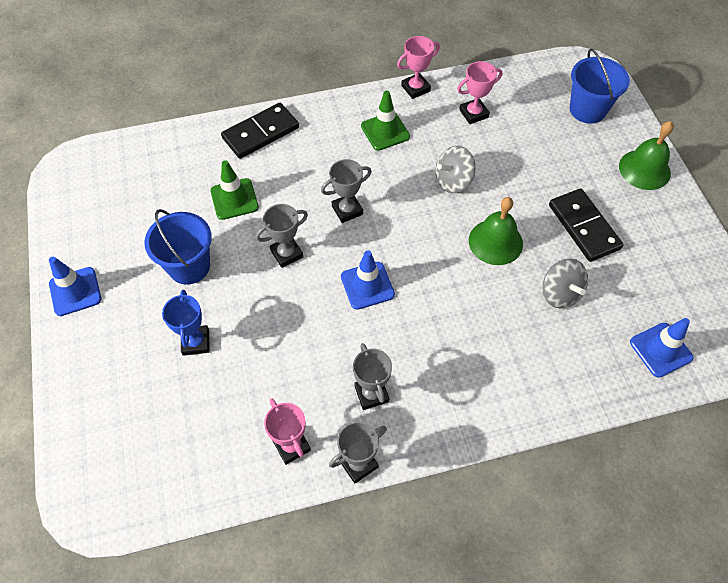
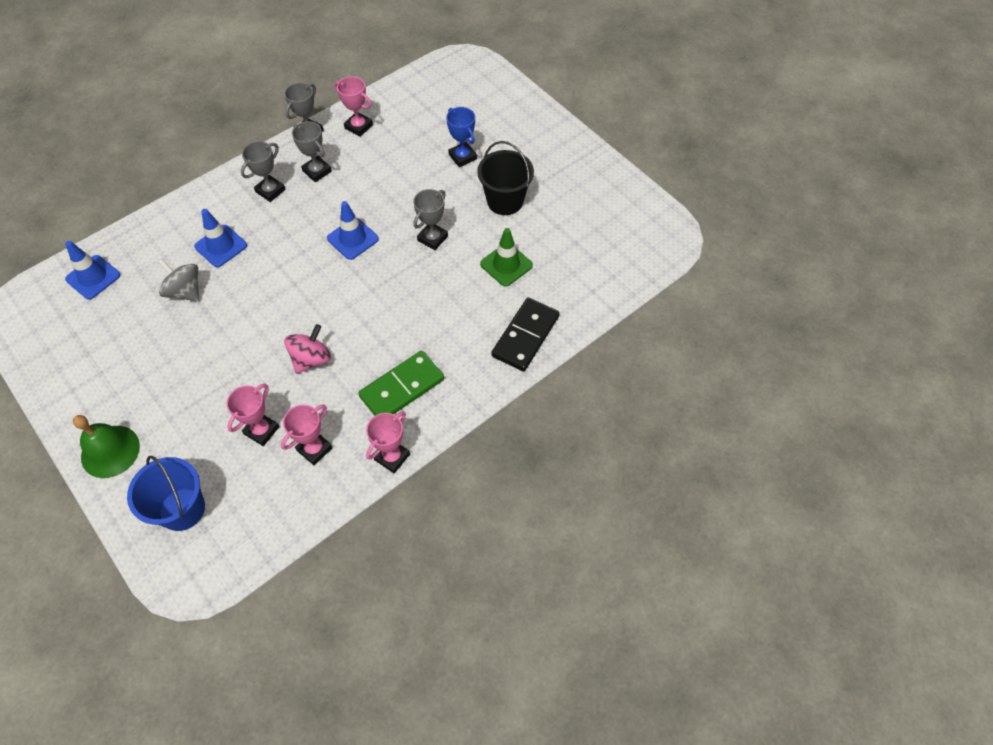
camera: 155 degrees right, 0 degrees up
blue traffic cone [49,257,101,316] -> blue traffic cone moved to [194,209,247,267]
blue bucket [144,209,212,284] -> black bucket [477,141,534,215]
grey trophy [321,159,372,223] -> grey trophy moved to [241,141,286,202]
green traffic cone [361,91,410,151] -> green domino [358,351,444,416]
grey spinning top [435,146,476,193] -> pink spinning top [284,324,331,374]
green bell [469,197,523,265] -> none
black domino [549,188,623,262] -> none
none -> pink trophy [227,384,279,446]

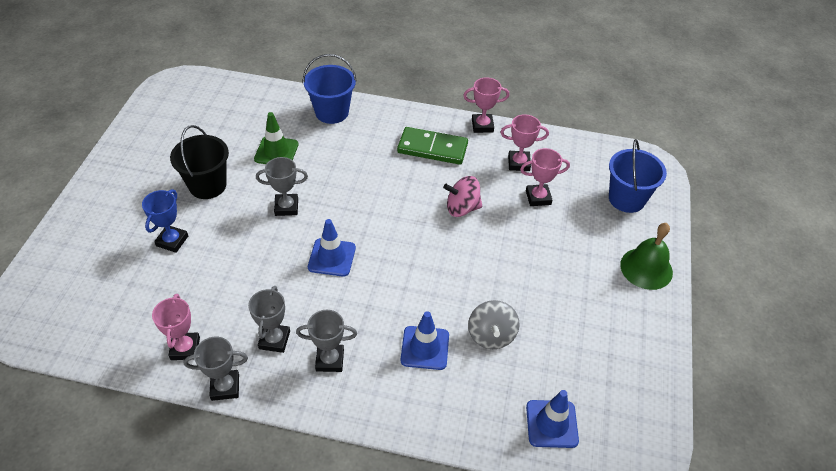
camera: 130 degrees left, 10 degrees down
black domino [491,298,559,371] -> blue bucket [303,54,357,124]

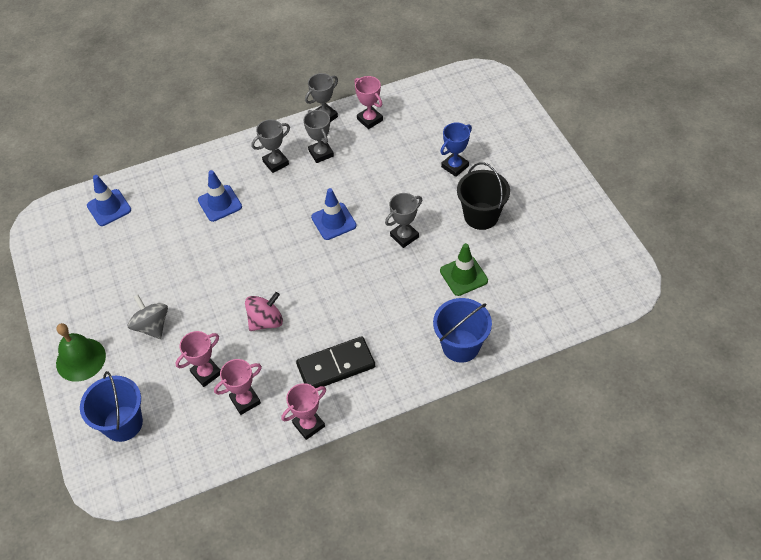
camera: 150 degrees right, 5 degrees up
blue trophy [142,189,188,253] -> blue trophy turned 60 degrees clockwise [440,123,472,177]
green domino [397,127,468,165] -> black domino [296,336,375,388]
grey spinning top [468,300,520,349] -> grey spinning top moved to [128,295,168,339]

